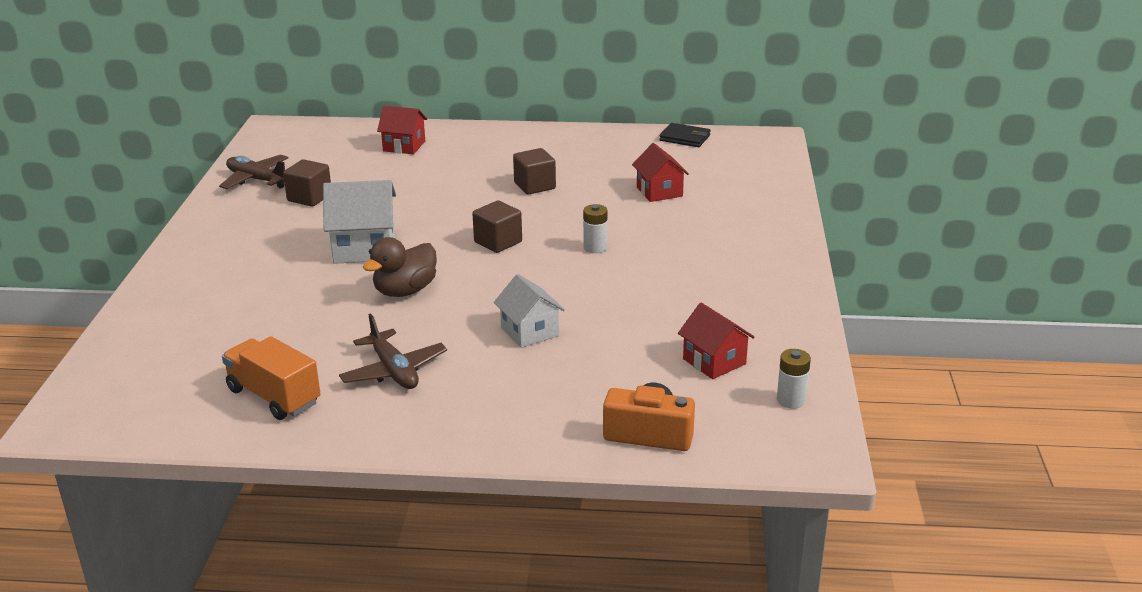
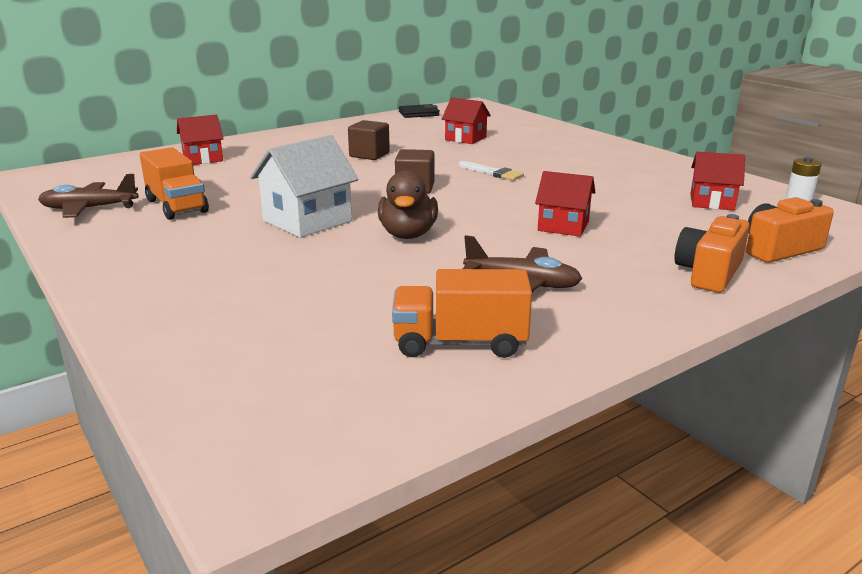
camera: 40 degrees left, 5 degrees down
brown cube [283,159,331,207] -> orange truck [140,147,209,220]
white house [494,274,565,348] -> red house [535,171,596,237]
white battery [583,204,608,253] -> white brush [459,161,524,181]
none -> orange camera [674,214,750,293]

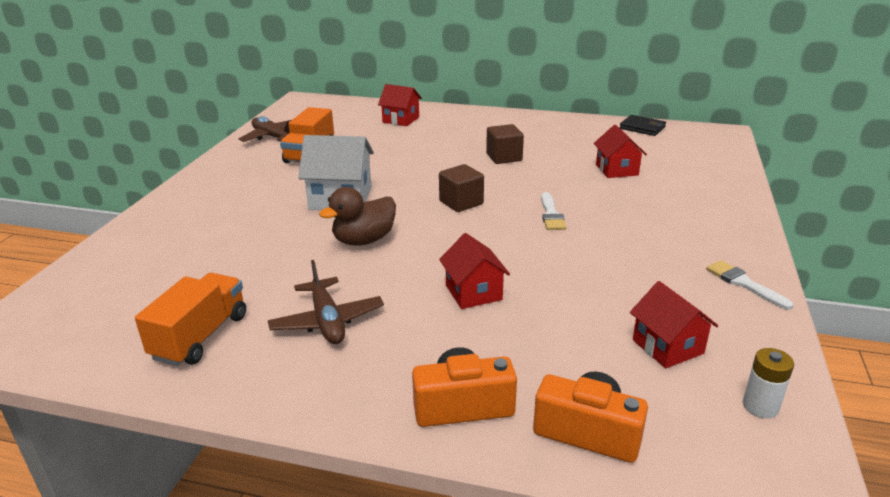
camera: 50 degrees right, 5 degrees up
orange truck [392,269,532,358] -> orange truck turned 60 degrees clockwise [135,273,246,366]
none -> white brush [706,260,793,310]

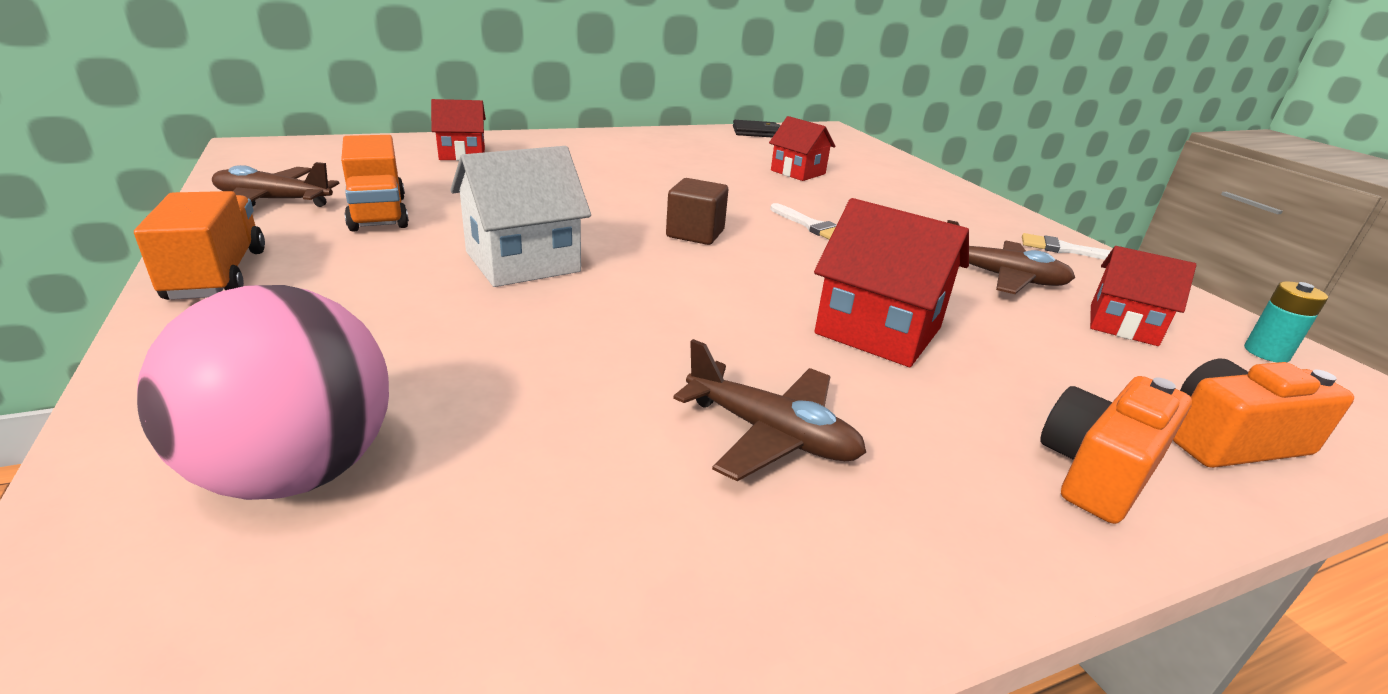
camera: 40 degrees left, 0 degrees up
orange truck [135,273,246,366] -> orange truck moved to [134,191,265,300]
brown duck [319,187,396,246] -> none
red house [439,233,510,309] -> red house [814,198,969,367], size x1.51
brown cube [486,124,524,164] -> none
white battery [743,348,794,418] -> turquoise battery [1244,281,1328,363]
none -> pink ball [137,285,389,500]
none -> brown plane [947,220,1075,294]

